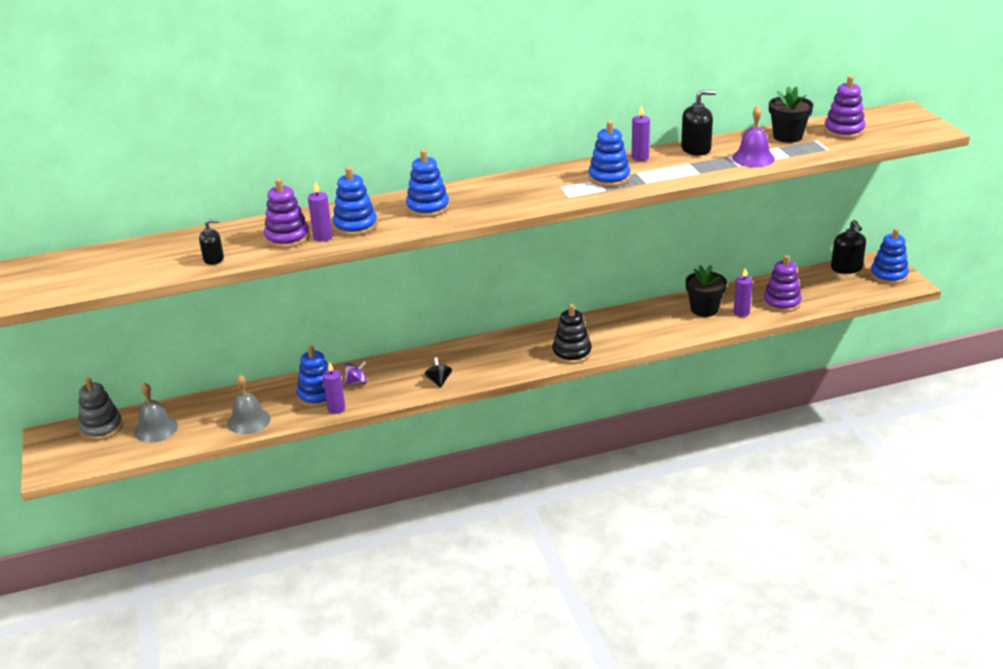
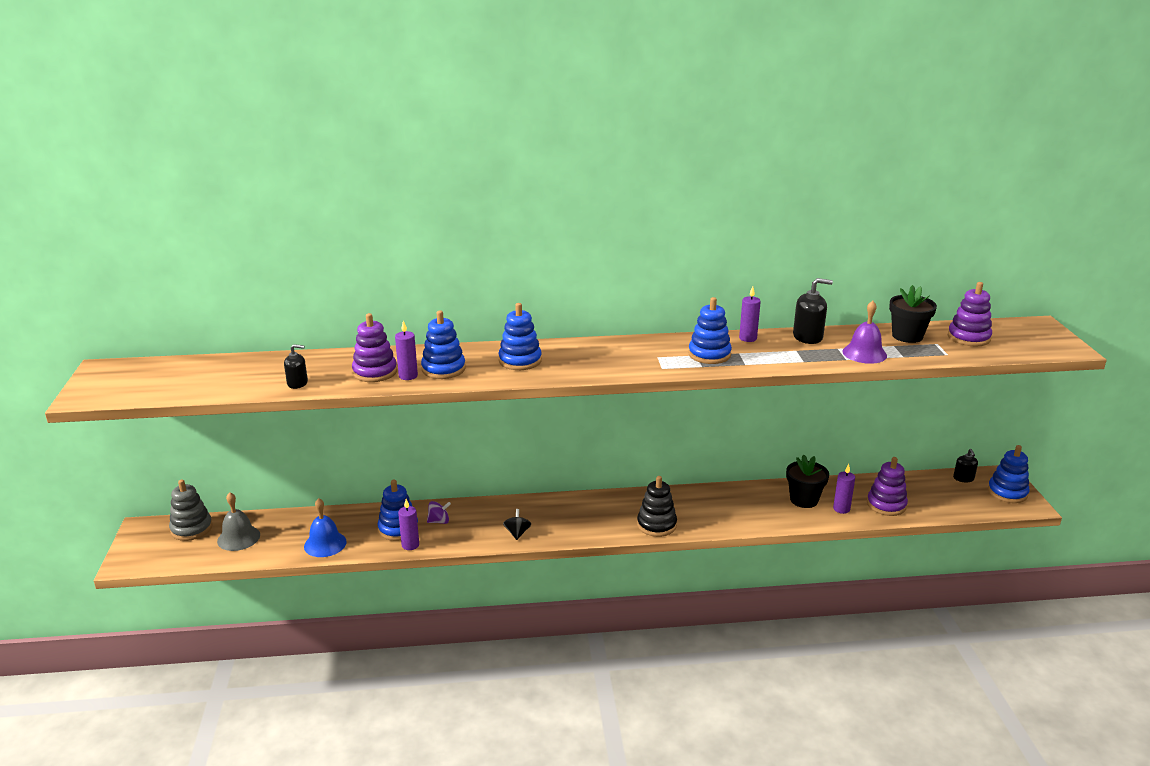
camera: 10 degrees right, 5 degrees down
grey bell [228,375,271,434] -> blue bell [304,498,347,557]
black soap dispenser [831,220,866,274] -> black soap dispenser [953,449,978,482], size x0.63

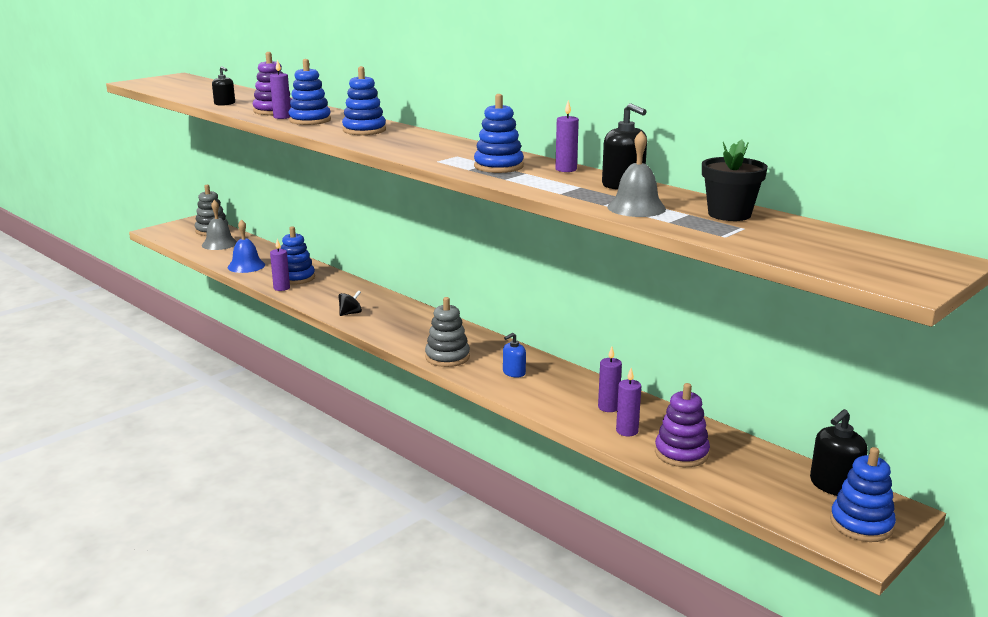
camera: 50 degrees right, 5 degrees down
purple spinning top [427,501,451,524] -> none
black stacking toy [637,476,677,537] -> grey stacking toy [425,297,470,367]
black flower pot [786,455,829,508] -> purple candle [598,347,622,412]
purple bell [842,301,887,364] -> grey bell [607,131,666,217]
purple stacking toy [948,282,992,347] -> none
black soap dispenser [953,449,978,482] -> black soap dispenser [810,409,868,496], size x1.60
none -> blue soap dispenser [503,333,526,377]

